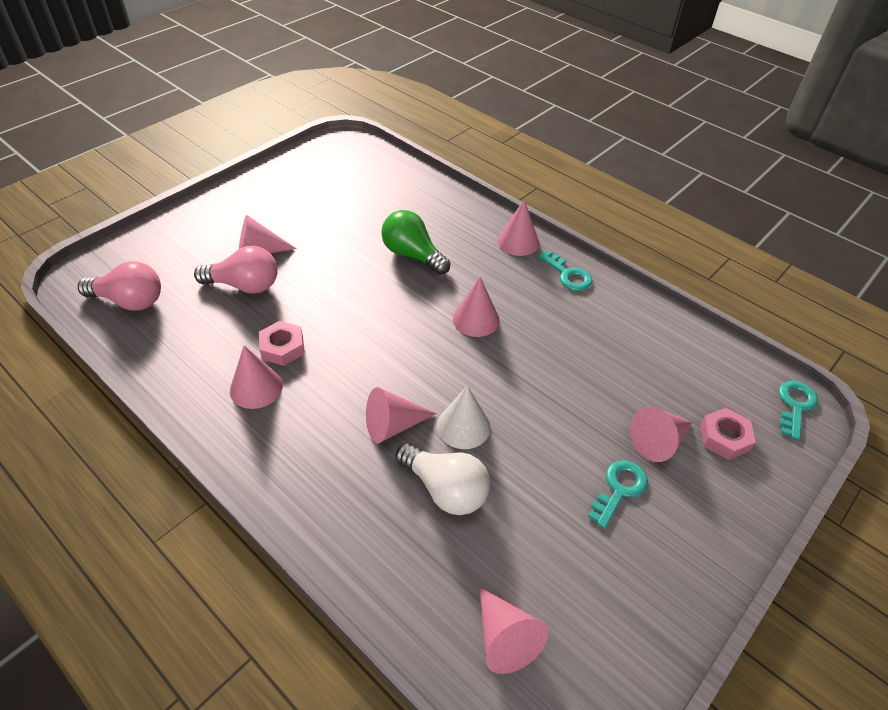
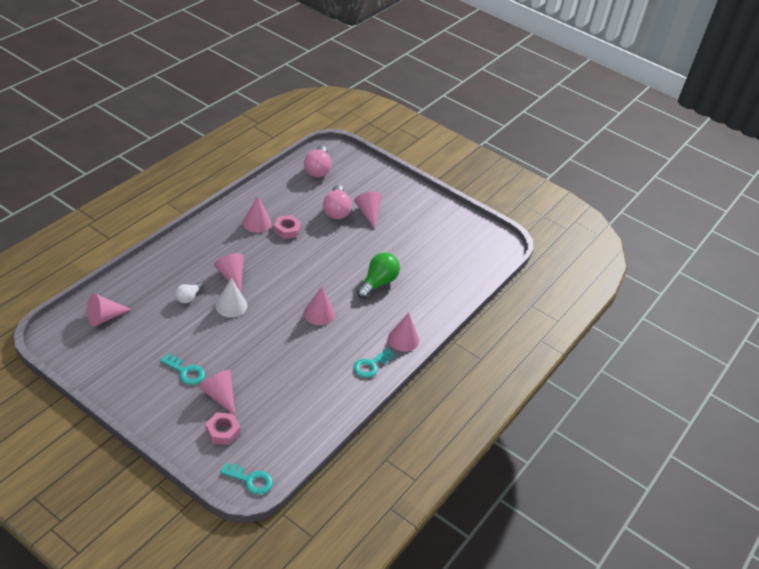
camera: 80 degrees right, 5 degrees down
white light bulb [396,443,490,515] -> white light bulb [175,282,204,304], size x0.59

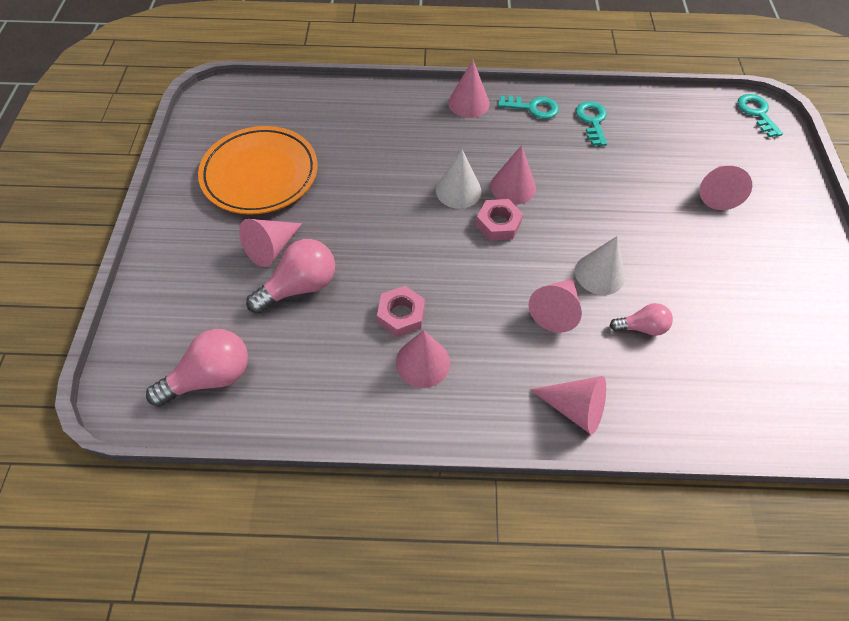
camera: 120 degrees left, 15 degrees up
pink cone [87,293,132,327] -> pink cone moved to [529,376,606,434]
turquoise key [160,354,205,385] -> turquoise key moved to [576,101,607,146]
white light bulb [175,282,204,304] -> pink light bulb [610,303,673,336]
pink nut [205,412,240,445] -> pink nut moved to [476,199,523,241]
green light bulb [357,252,400,299] -> none
none -> orange plate [198,126,318,215]
none -> white cone [436,149,481,209]

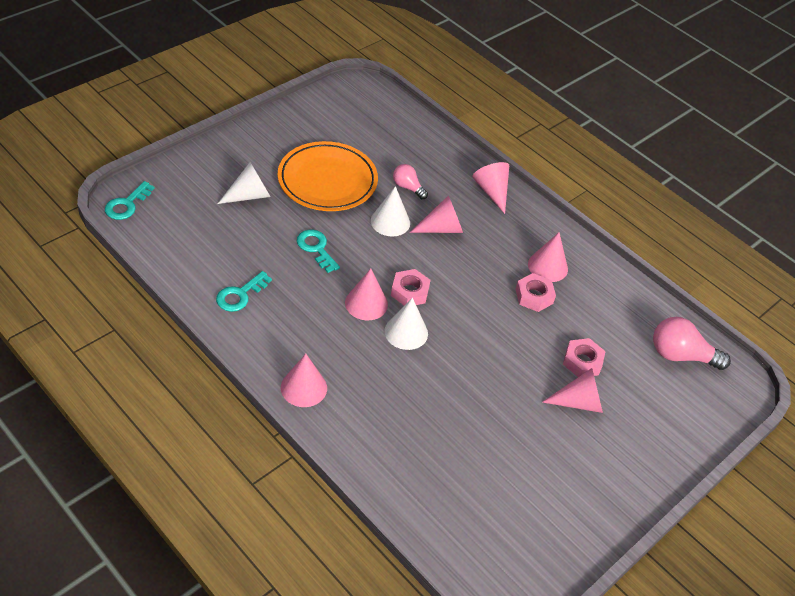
camera: 140 degrees left, 10 degrees down
orange plate [198,126,318,215] -> orange plate moved to [278,141,378,211]
pink light bulb [246,239,335,314] -> pink nut [563,338,606,377]
turquoise key [498,95,559,119] -> turquoise key moved to [297,230,340,273]
pink cone [700,166,752,210] -> white cone [218,162,271,204]

